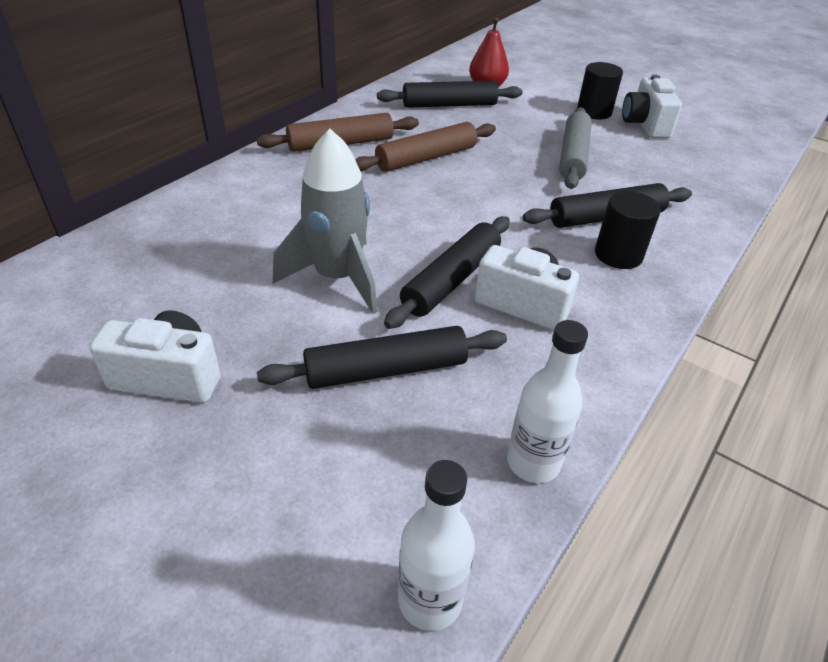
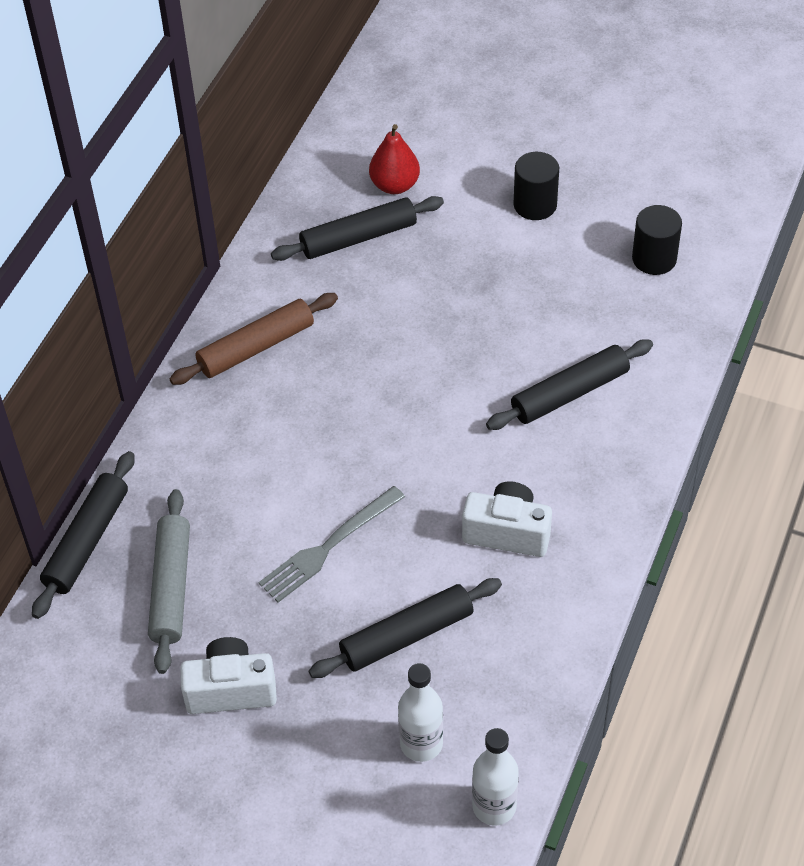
camera: 10 degrees left, 10 degrees up
grey rocket [273,129,378,314] -> grey fork [258,486,405,603]
brown rolling pin [355,122,496,172] -> none
black rolling pin [384,216,510,329] -> black rolling pin moved to [32,451,135,619]
white bottle [507,320,588,483] -> white bottle moved to [398,663,443,762]
grey rolling pin [559,107,592,189] -> grey rolling pin moved to [148,489,190,674]
black cylinder [595,191,661,269] -> black cylinder moved to [632,205,682,275]
white camera [622,74,682,138] -> none

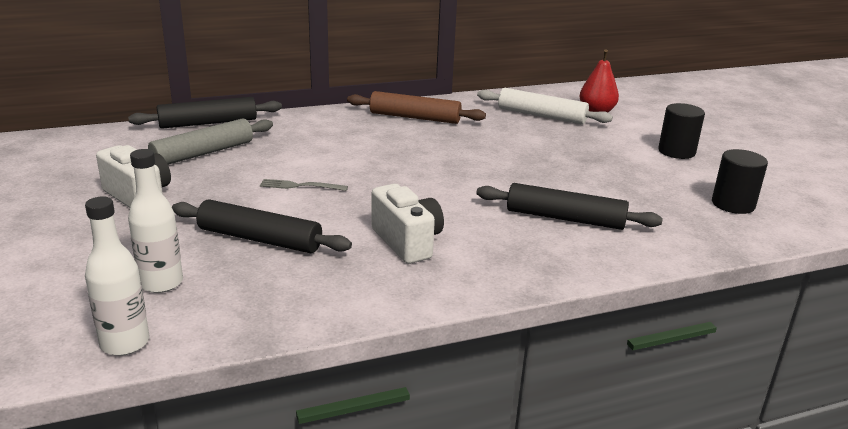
camera: 45 degrees right, 25 degrees down
grey fork [258,486,405,603] -> grey fork [260,179,348,191], size x0.60
black rolling pin [271,196,444,261] -> white rolling pin [477,88,613,125]

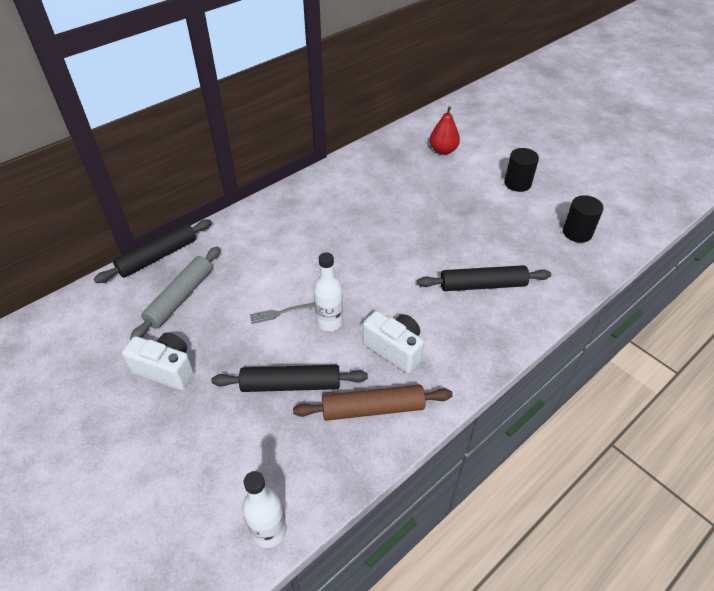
camera: 20 degrees left, 20 degrees up
white bottle [128,149,183,293] -> white bottle moved to [314,252,343,331]
brown rolling pin [347,91,486,124] -> brown rolling pin moved to [293,385,453,421]
white rolling pin [477,88,613,125] -> none

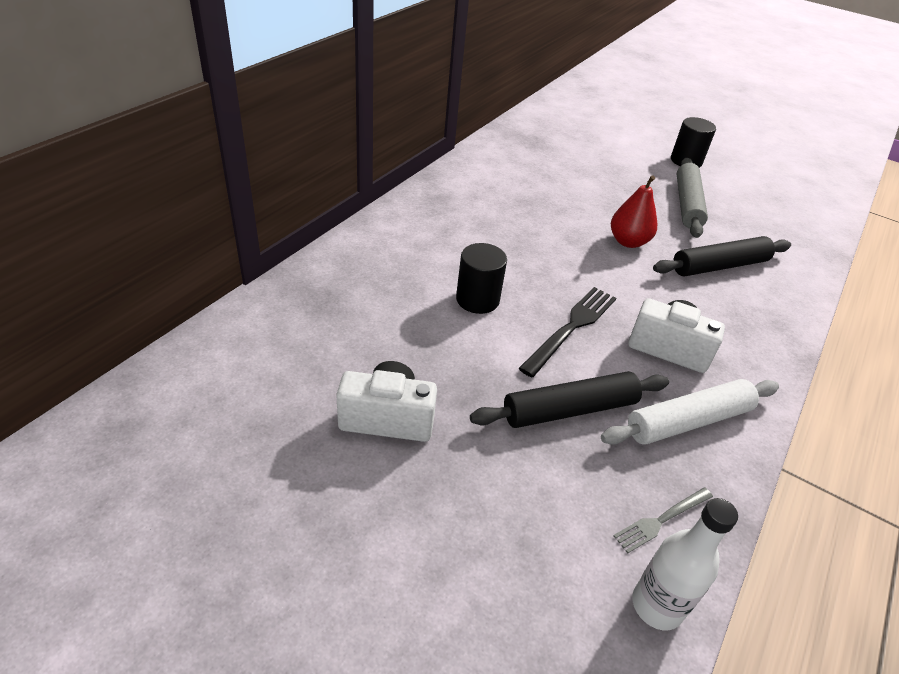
camera: 20 degrees left, 5 degrees down
black rolling pin [94,219,212,283] -> none
grey rolling pin [130,247,220,340] -> grey rolling pin moved to [677,158,708,238]
grey fork [250,303,315,324] -> grey fork moved to [613,488,713,553]
brown rolling pin [293,385,453,421] -> white rolling pin [601,379,779,445]
white bottle [314,252,343,331] -> black fork [519,287,616,377]
red pear [429,106,460,155] -> red pear moved to [611,175,657,248]
black cylinder [563,195,604,243] -> black cylinder moved to [456,243,507,314]

